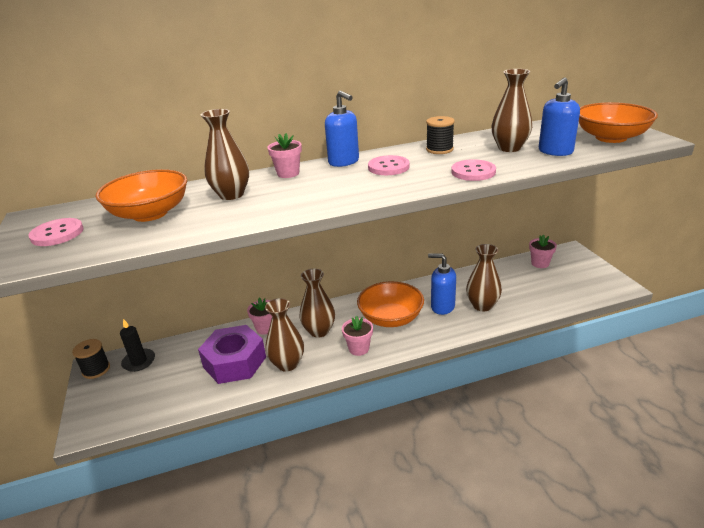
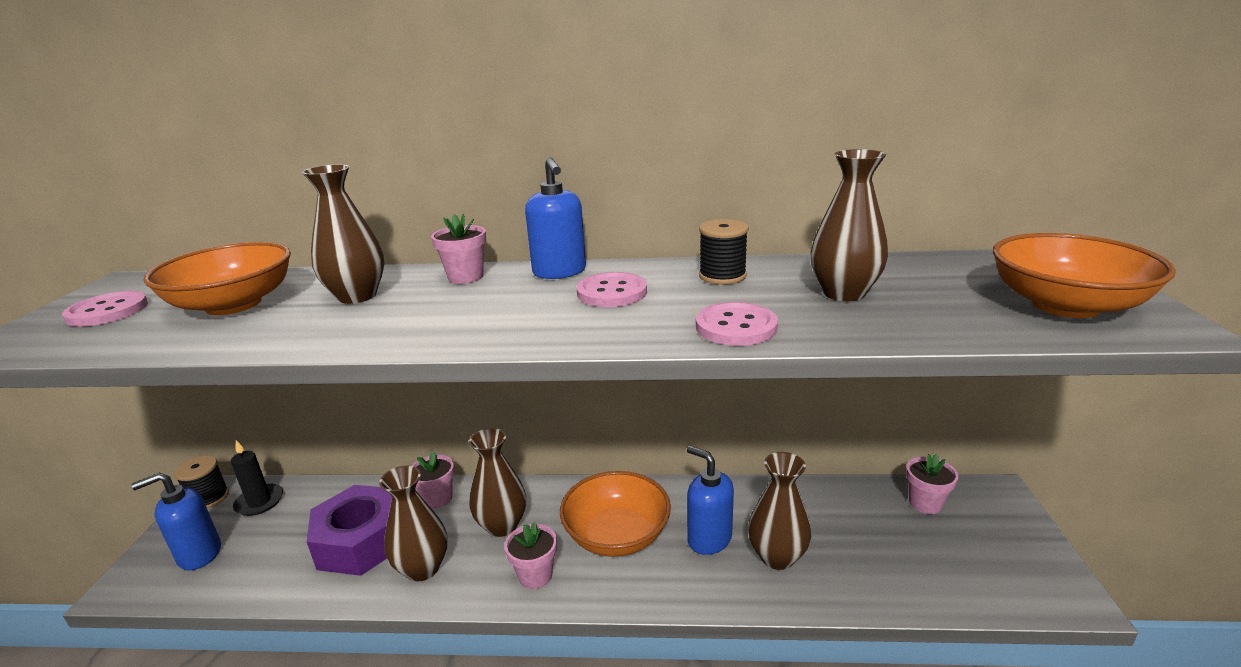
camera: 20 degrees right, 5 degrees down
blue soap dispenser [539,77,580,156] -> blue soap dispenser moved to [131,473,221,570]

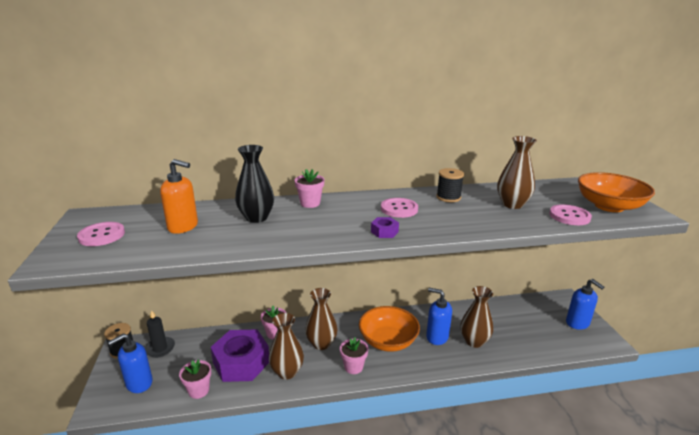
camera: 15 degrees left, 0 degrees up
orange bowl [143,242,291,315] -> orange soap dispenser [160,159,198,234]
brown vase [302,164,384,304] -> black vase [235,145,274,223]
blue soap dispenser [525,157,586,279] -> blue soap dispenser moved to [566,279,604,330]
pink button [696,302,778,346] -> pink button moved to [549,204,592,225]
pink flower pot [906,454,958,514] -> pink flower pot moved to [179,359,211,399]
none -> purple nut [371,217,399,238]

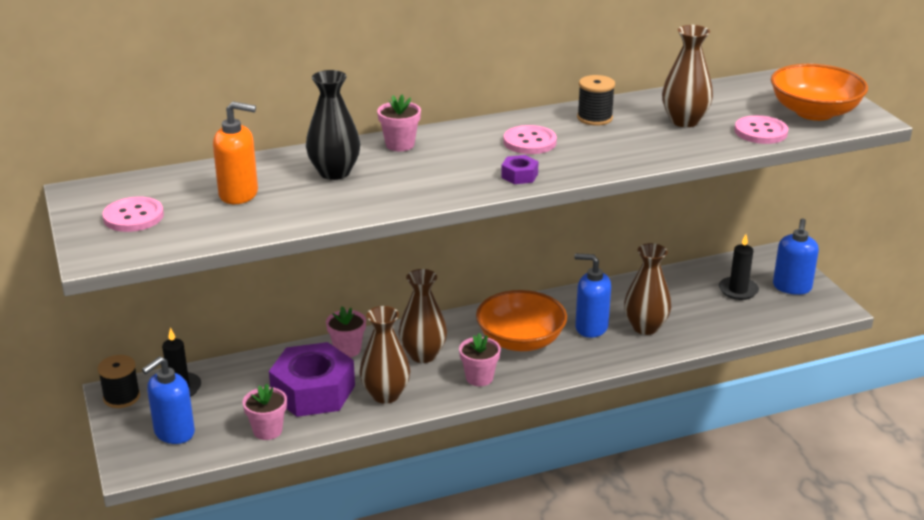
camera: 10 degrees left, 5 degrees up
blue soap dispenser [566,279,604,330] -> blue soap dispenser turned 60 degrees clockwise [773,218,819,295]
none -> black candle [719,234,759,300]

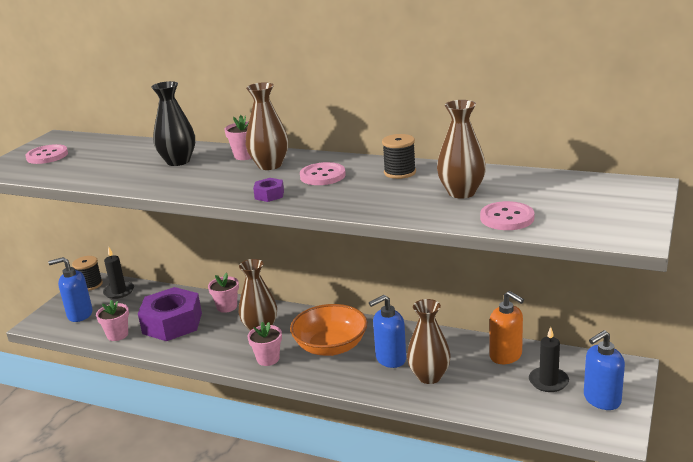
camera: 45 degrees right, 5 degrees down
orange soap dispenser [213,102,258,204] -> orange soap dispenser moved to [489,291,524,364]
brown vase [359,306,410,404] -> brown vase moved to [246,82,288,170]
blue soap dispenser [574,253,611,338] -> blue soap dispenser turned 90 degrees counterclockwise [369,295,406,368]
orange bowl [771,64,868,121] -> none

